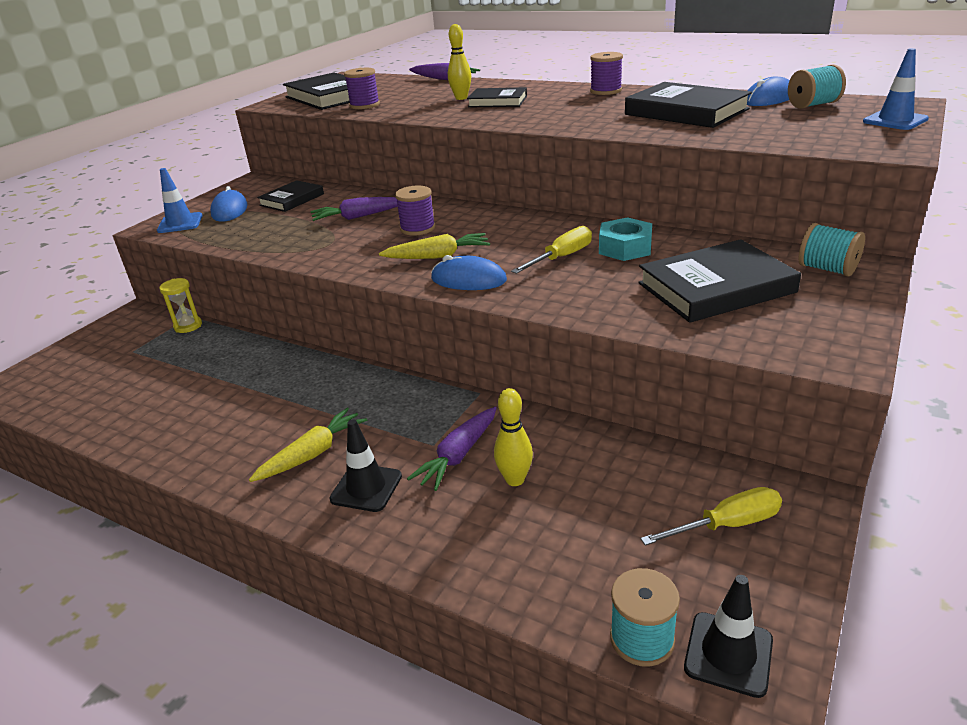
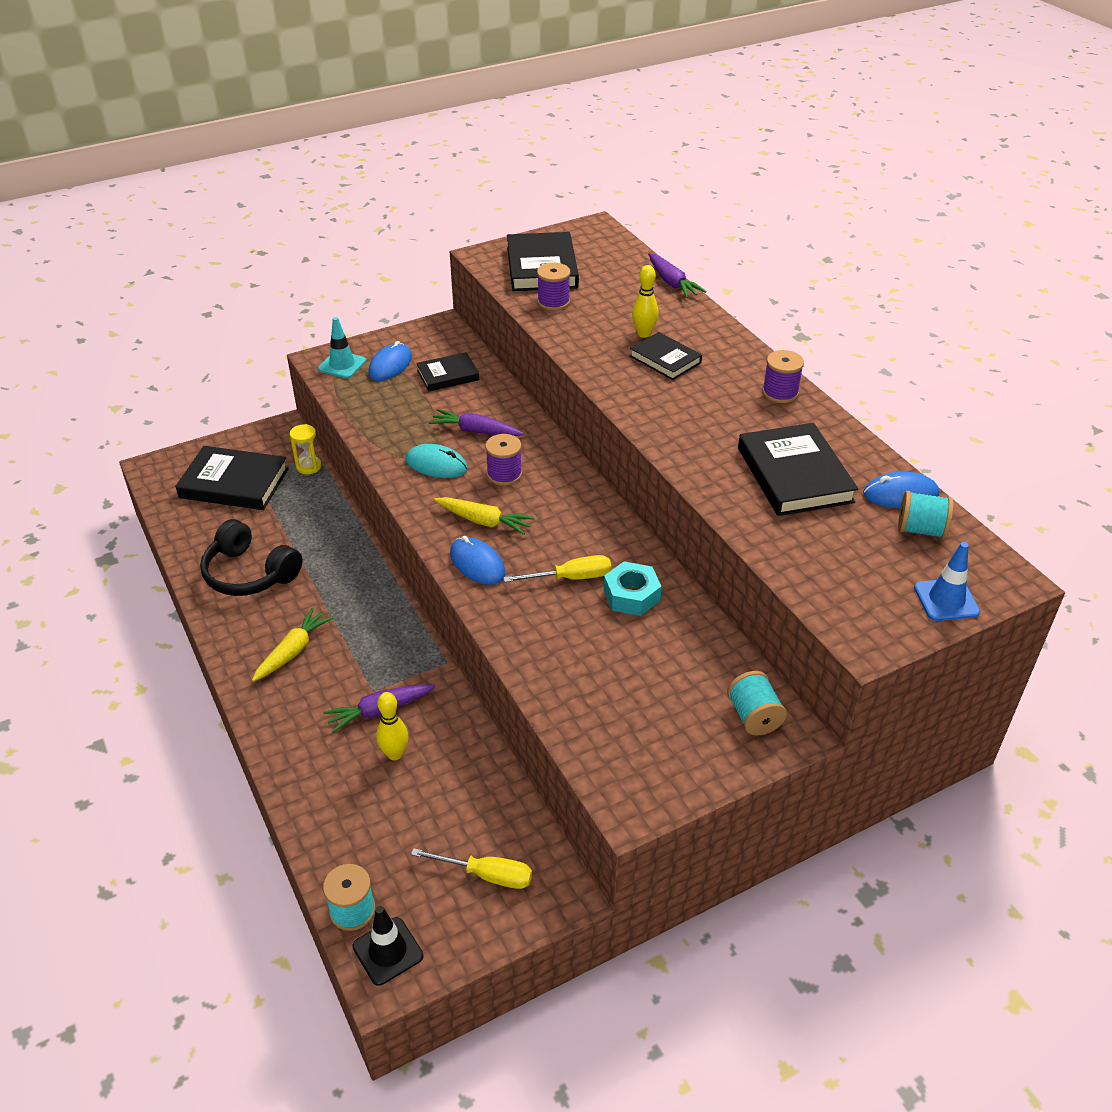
camera: 30 degrees right, 10 degrees up
blue traffic cone [157,168,202,233] -> turquoise traffic cone [318,317,366,379]
yellow carrot [249,408,367,482] -> yellow carrot turned 45 degrees counterclockwise [252,607,333,682]
black traffic cone [329,419,402,512] -> none
black book [638,239,801,323] -> black book moved to [175,446,289,510]
none -> black headphones [200,519,303,596]
none -> turquoise mouse [406,444,468,478]

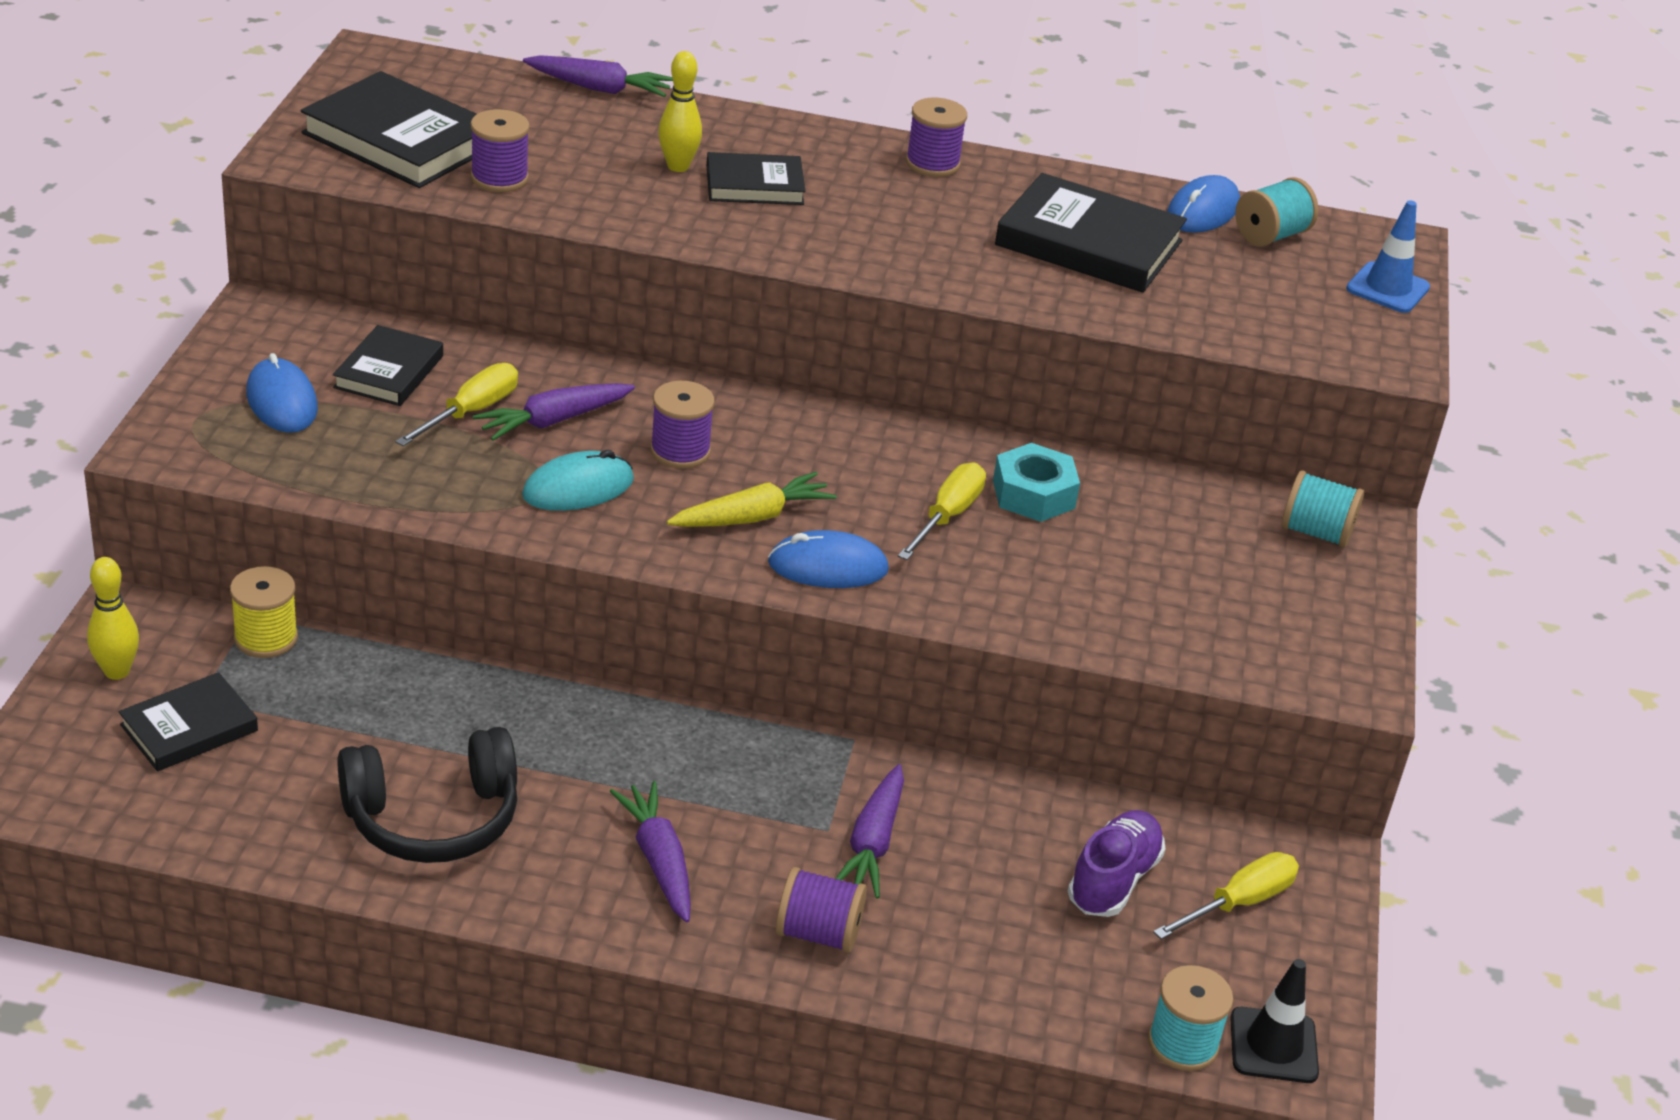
camera: 55 degrees left, 5 degrees down
black book [175,446,289,510] -> black book [119,672,258,771], size x0.60
yellow carrot [252,607,333,682] -> purple carrot [610,781,691,922]
yellow hourglass [290,424,322,474] -> yellow spool [230,566,298,658]
turquoise traffic cone [318,317,366,379] -> none
yellow bowling pin [376,692,409,760] -> yellow bowling pin moved to [87,557,139,680]
none -> yellow screwdriver [395,363,518,446]
none -> purple spool [776,867,867,953]
none -> purple shoe [1068,810,1165,917]

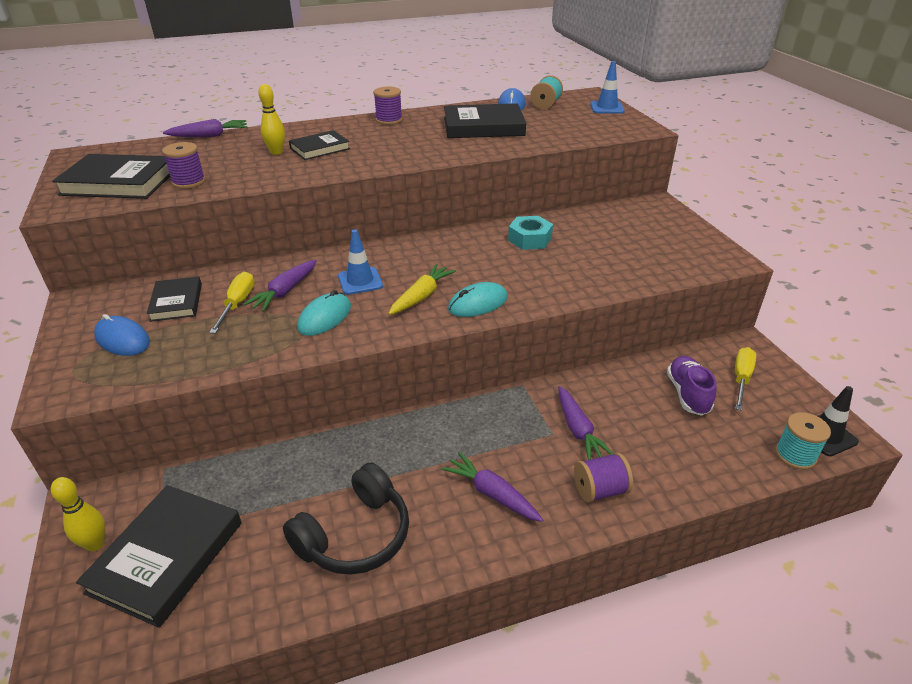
camera: 25 degrees left, 0 degrees up
black book [119,672,258,771] -> black book [76,485,242,628], size x1.66
yellow spool [230,566,298,658] -> none
purple spool [650,381,715,468] -> blue traffic cone [338,229,383,295]
blue mouse [768,530,889,588] -> turquoise mouse [448,282,508,317]
yellow screwdriver [898,463,986,560] -> none
turquoise spool [1281,470,1364,548] -> none

